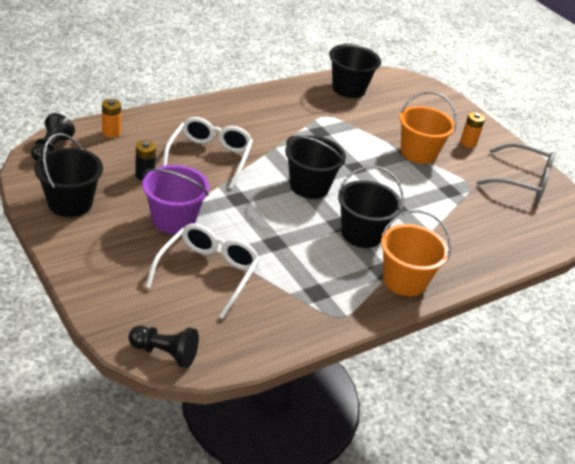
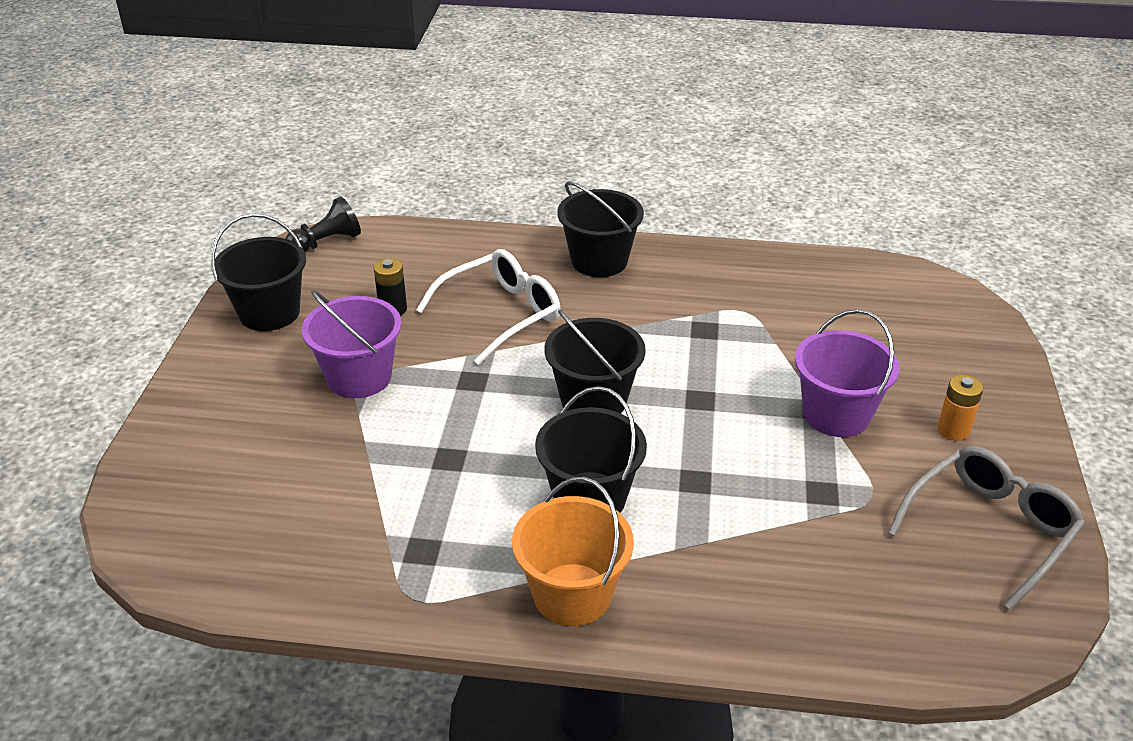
camera: 45 degrees right, 0 degrees up
orange battery [102,99,121,138] -> none
black pawn [129,326,199,368] -> none
white glasses [145,224,260,319] -> none
black bucket [329,43,381,98] -> black bucket moved to [557,181,644,277]
orange bucket [399,92,457,164] -> purple bucket [795,309,899,437]
grey glasses [477,143,555,200] -> grey glasses turned 105 degrees counterclockwise [888,446,1085,611]

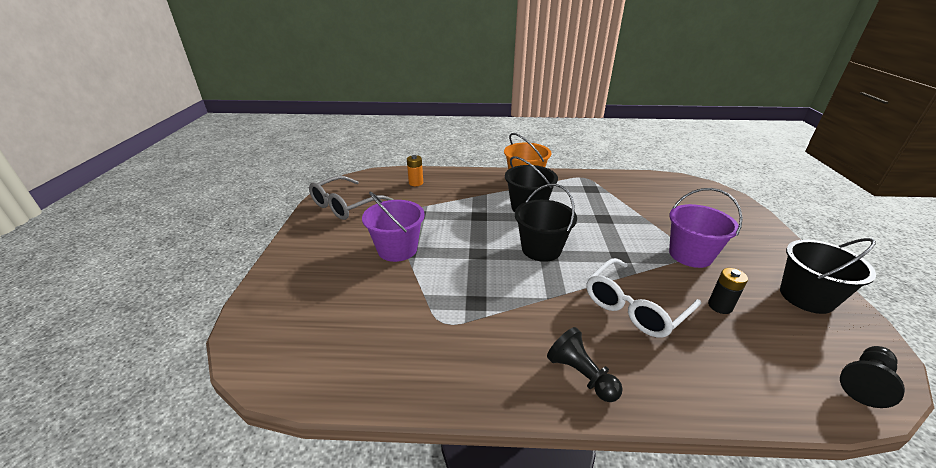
camera: 175 degrees right, 5 degrees down
black bucket [557,181,644,277] -> black pawn [547,327,623,402]
orange battery [937,375,983,441] -> orange battery moved to [407,155,423,186]

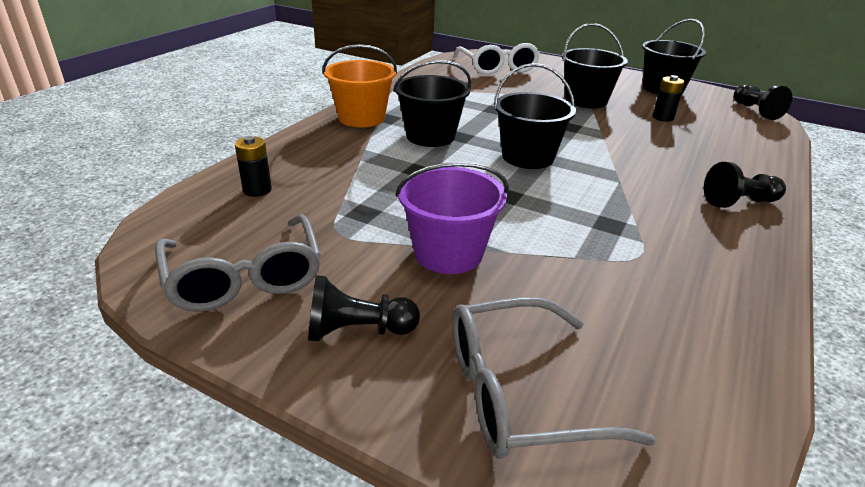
camera: 65 degrees left, 0 degrees up
orange battery [407,155,423,186] -> black battery [235,136,272,197]
white glasses [586,258,701,338] -> white glasses moved to [454,43,540,75]
purple bucket [669,188,743,268] -> black bucket [562,23,628,108]
none -> black pawn [308,275,420,341]
none -> grey glasses [452,297,656,459]

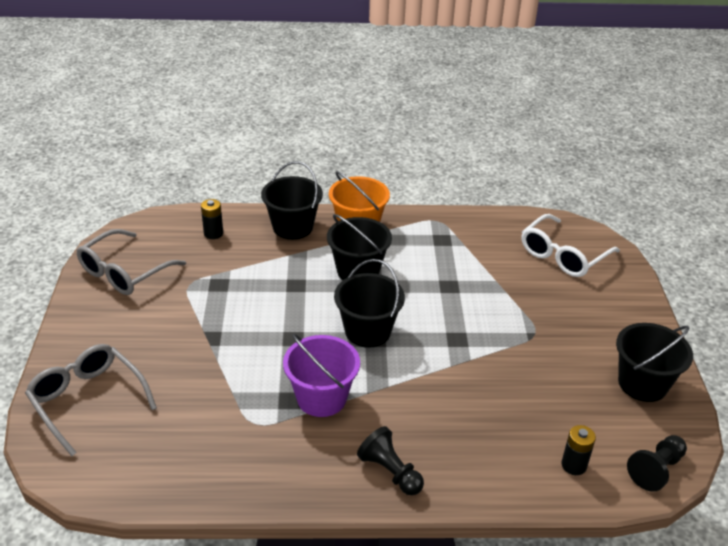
camera: 60 degrees right, 5 degrees up
black pawn [308,275,420,341] -> none
purple bucket [396,162,509,274] -> purple bucket moved to [283,334,360,417]
black bucket [562,23,628,108] -> black bucket moved to [261,161,323,240]
black battery [652,75,685,122] -> black battery moved to [561,425,596,475]

